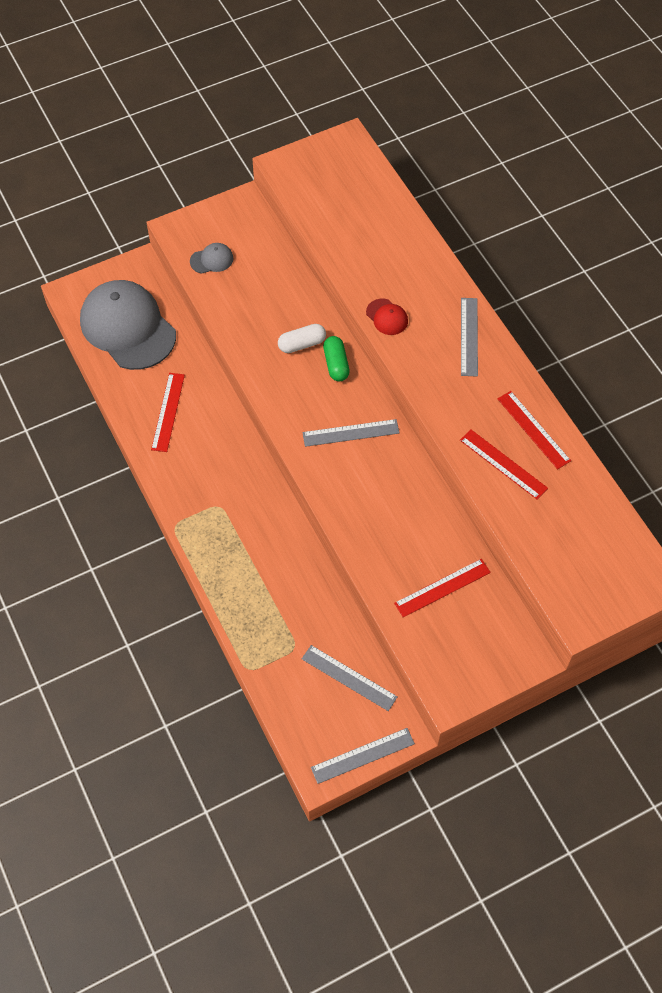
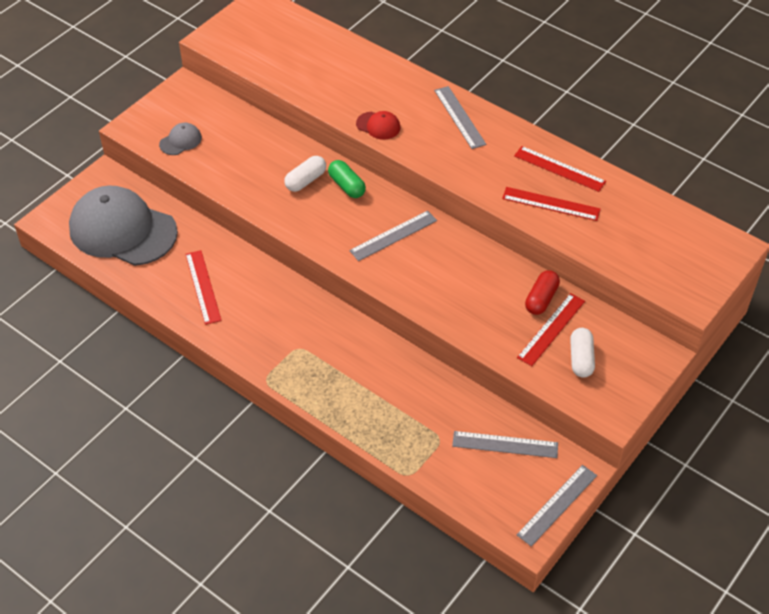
camera: 25 degrees left, 10 degrees down
none -> red capsule [525,270,560,315]
none -> white capsule [570,328,595,378]

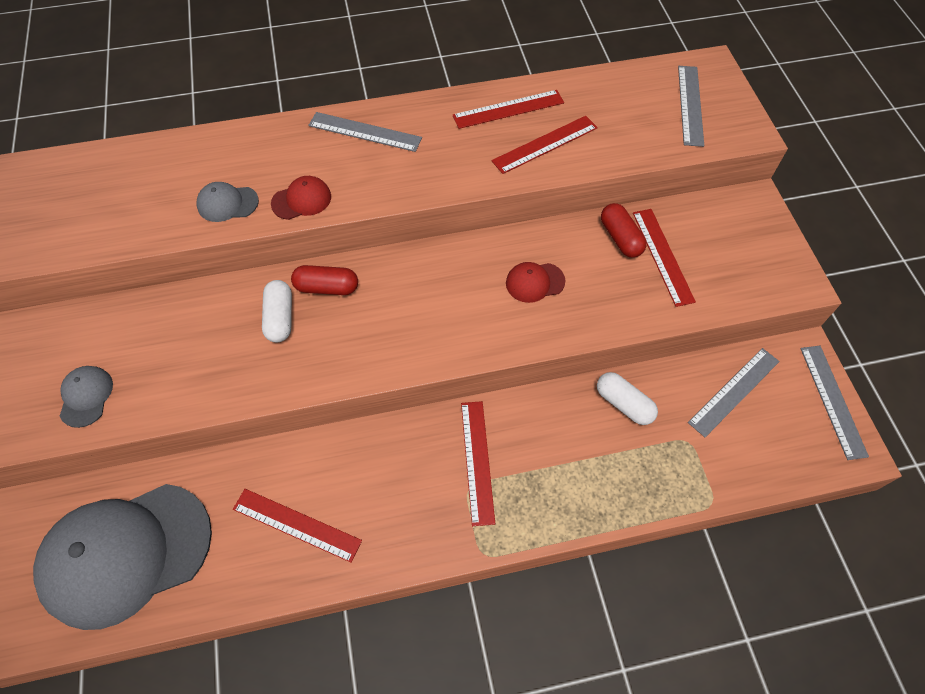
camera: 50 degrees left, 10 degrees up
green capsule [328,160,366,198] -> red capsule [291,265,358,295]
grey ruler [349,210,437,261] -> grey ruler moved to [678,66,704,147]
white capsule [570,328,595,378] -> white capsule moved to [597,372,658,425]
none -> grey cap [197,182,259,222]
none -> red ruler [461,401,495,526]
none -> red cap [506,262,565,303]

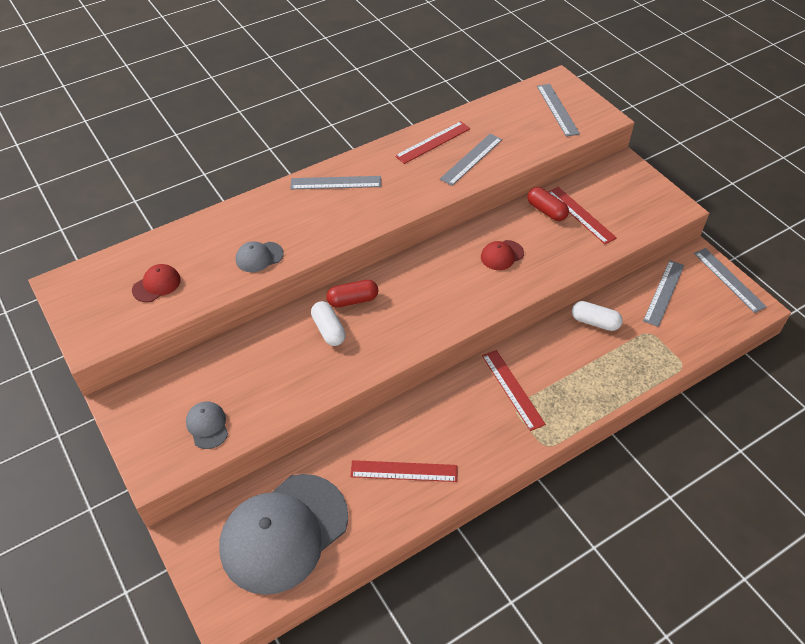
camera: 20 degrees left, 10 degrees down
red cap [271,176,331,220] -> red cap moved to [132,264,181,302]
red ruler [492,116,598,174] -> grey ruler [440,134,502,186]

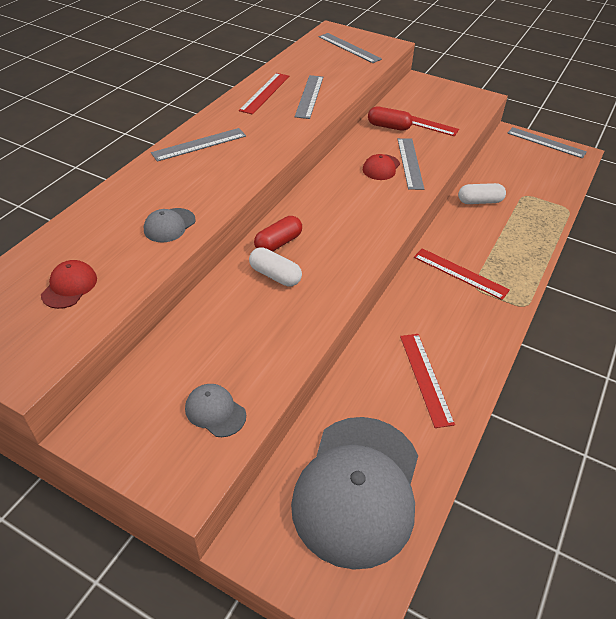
camera: 30 degrees left, 5 degrees down
red ruler [350,460,457,482] -> red ruler turned 75 degrees counterclockwise [400,334,455,428]
grey ruler [643,260,684,327] -> grey ruler moved to [398,138,424,190]

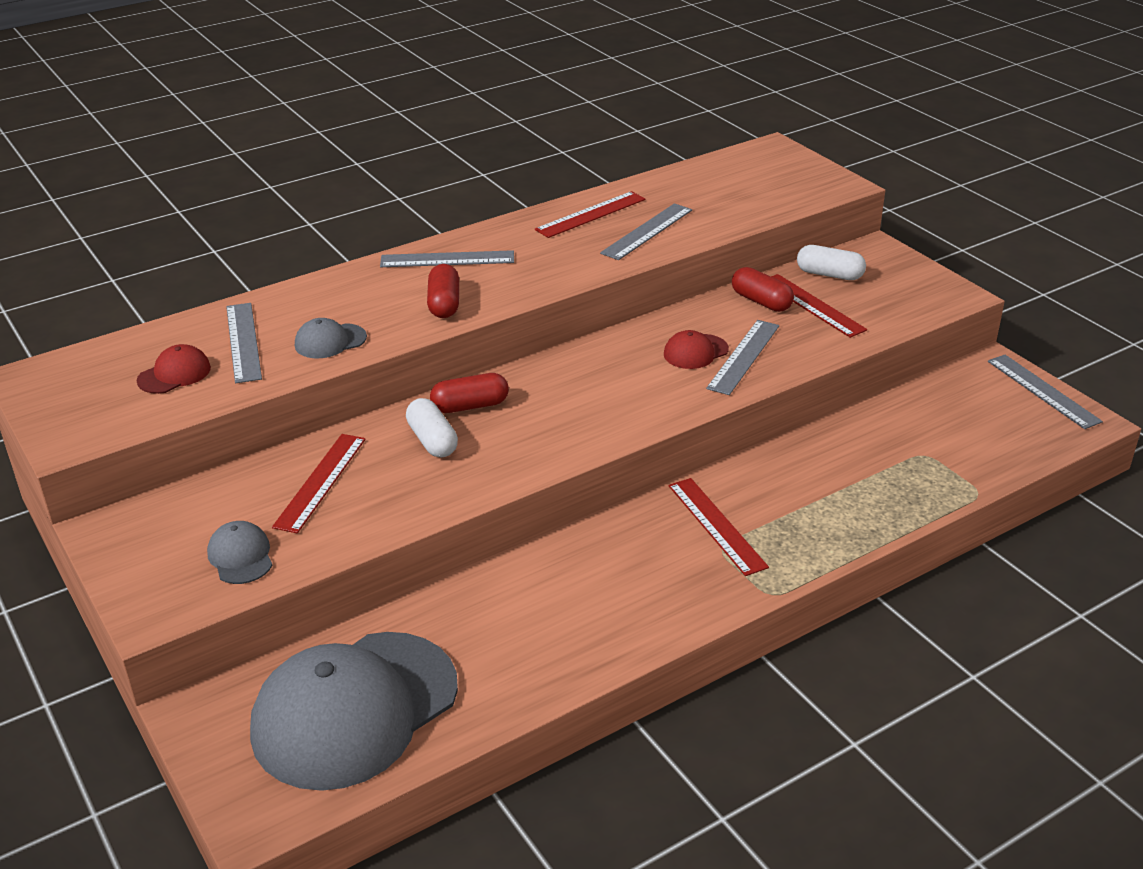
camera: 30 degrees right, 10 degrees down
grey ruler [319,33,382,63] -> grey ruler moved to [226,303,262,383]
red ruler [400,334,455,428] -> red ruler moved to [272,434,366,533]
white capsule [458,183,506,204] -> white capsule moved to [797,245,866,280]
none -> red capsule [427,264,459,318]

